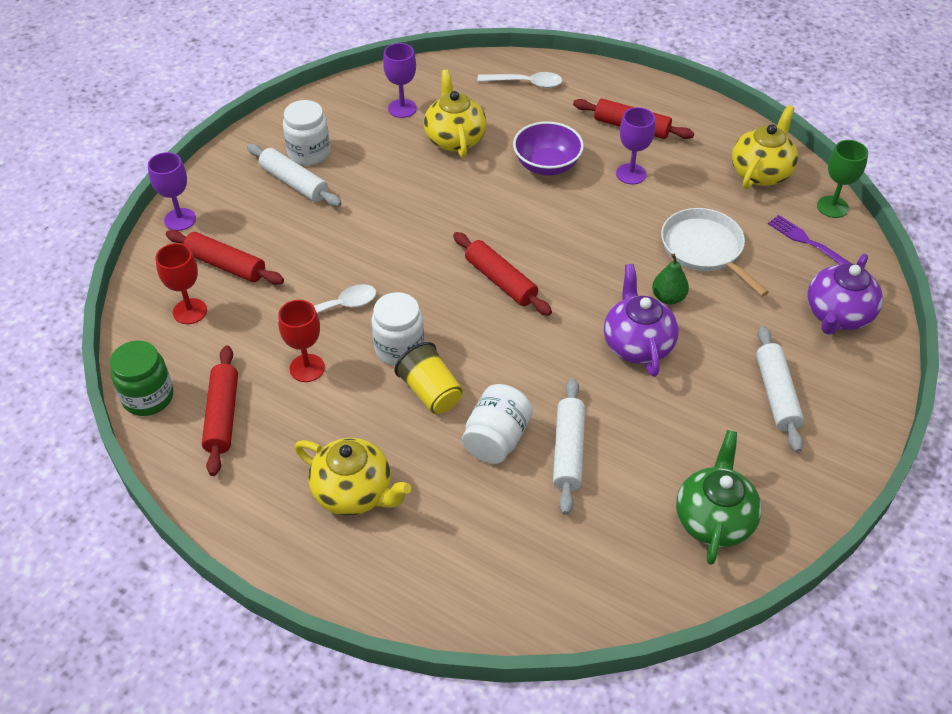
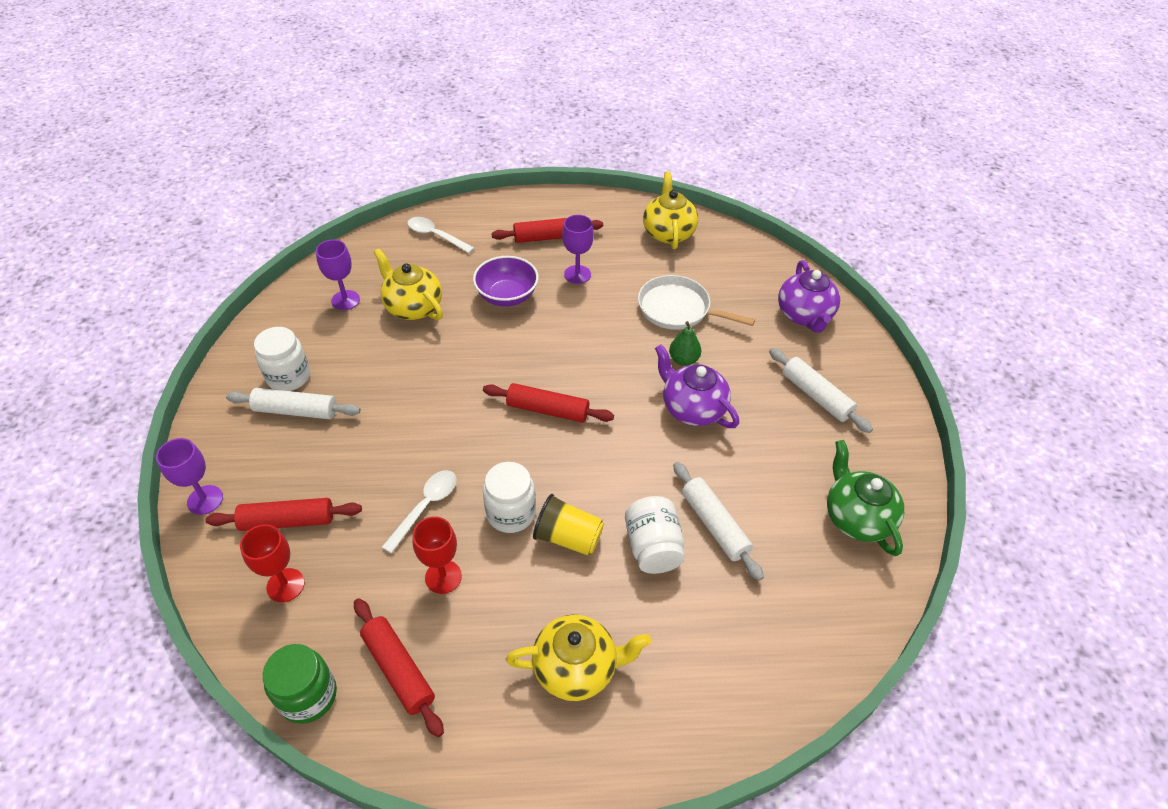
camera: 35 degrees left, 0 degrees up
white spoon [477,72,562,88] -> white spoon turned 120 degrees counterclockwise [407,217,474,253]
purple fork [768,215,852,264] -> none
green goblet [817,140,868,218] -> none

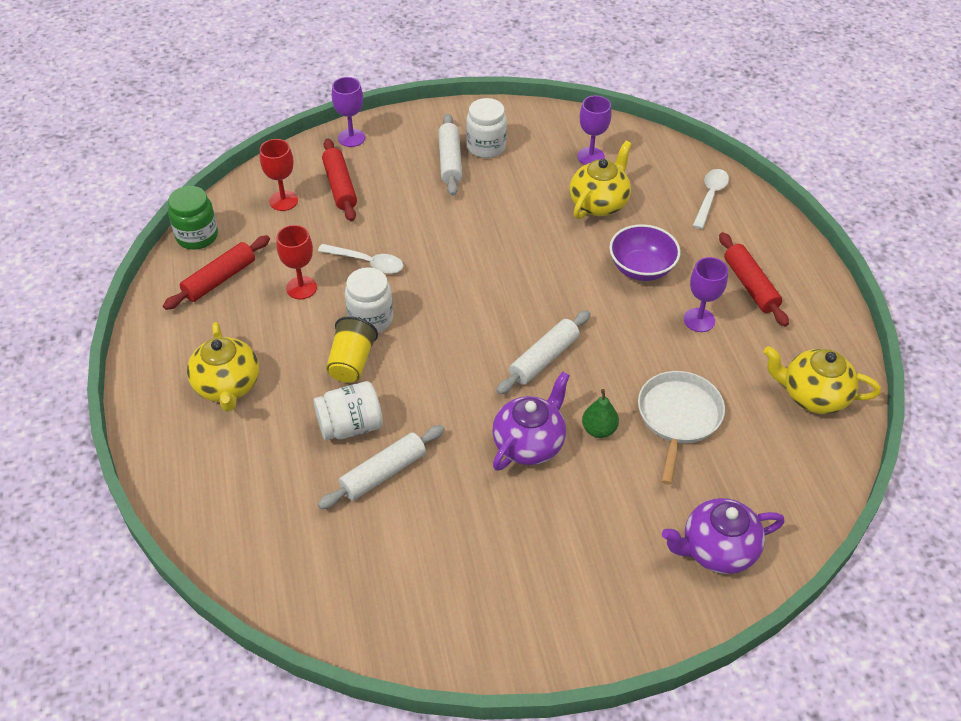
camera: 80 degrees right, 0 degrees up
red rolling pin [483,383,614,423] -> none
yellow teapot [643,172,698,249] -> yellow teapot turned 150 degrees counterclockwise [764,346,881,414]
white rolling pin [769,348,873,433] -> white rolling pin moved to [496,310,591,395]
green teapot [827,440,904,556] -> none

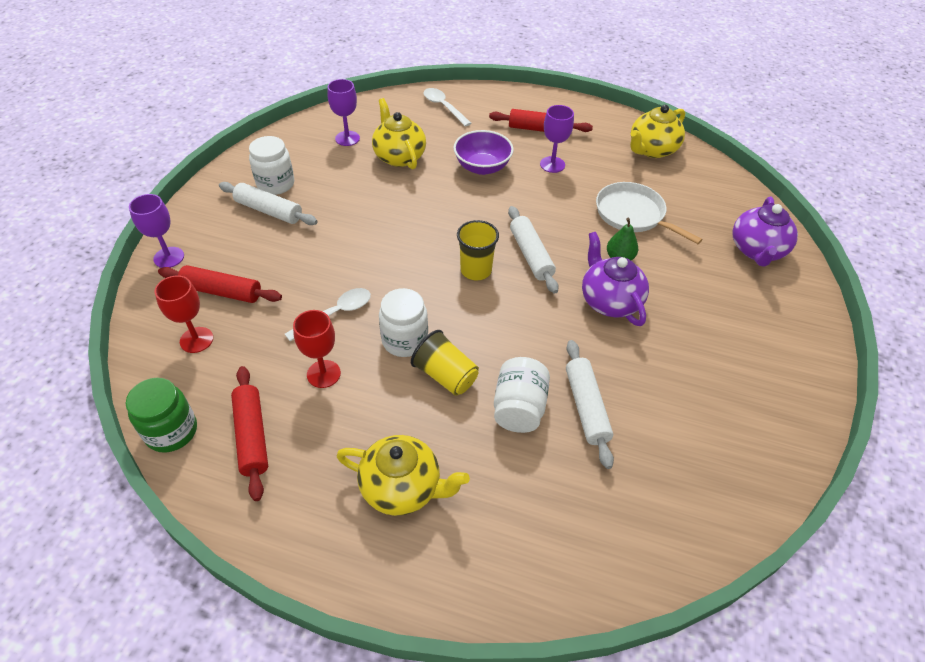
camera: 60 degrees left, 0 degrees up
none -> yellow cup [457,220,499,280]

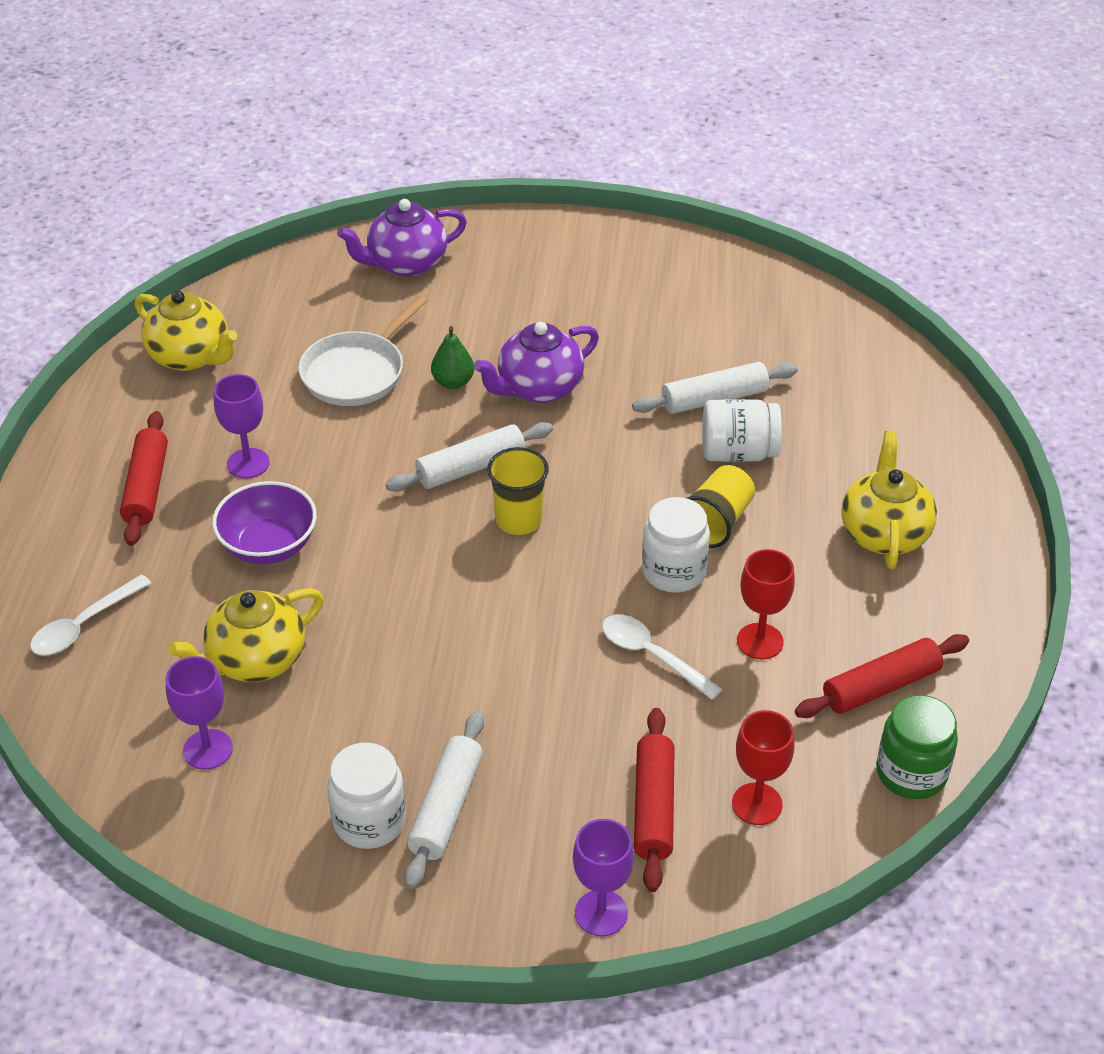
camera: 100 degrees left, 5 degrees down
purple teapot [732,196,798,267] -> purple teapot turned 150 degrees clockwise [337,199,467,277]

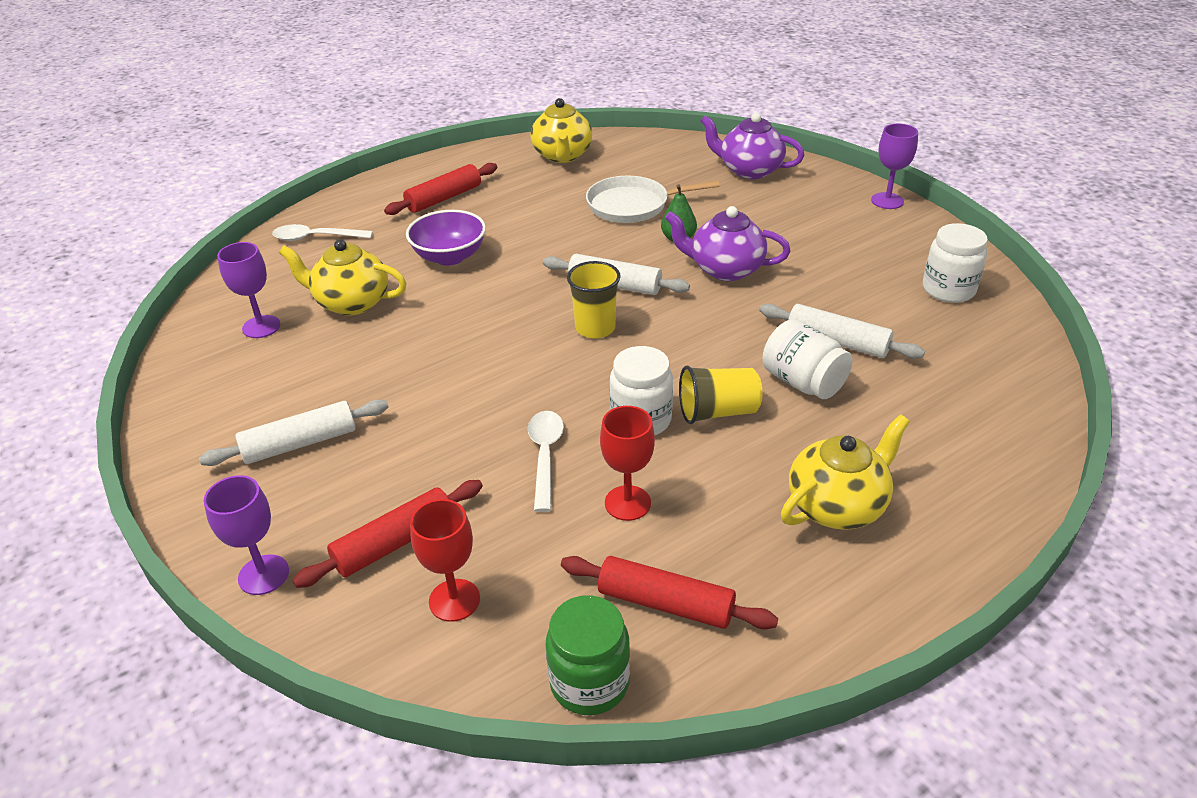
camera: 50 degrees right, 5 degrees down
purple goblet [214,374,270,478] -> purple goblet moved to [871,124,918,209]
white jar [327,742,406,849] -> white jar moved to [923,223,988,303]

